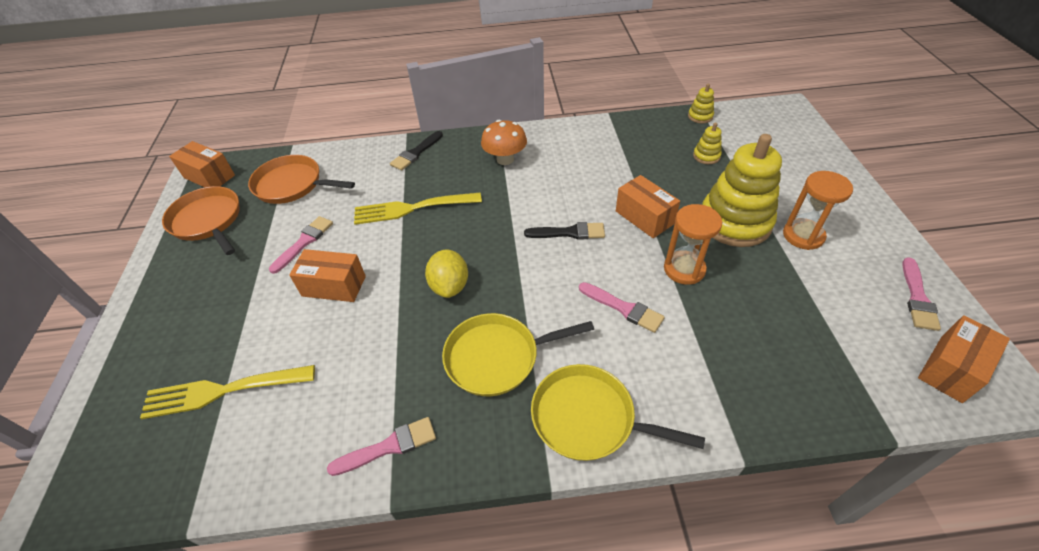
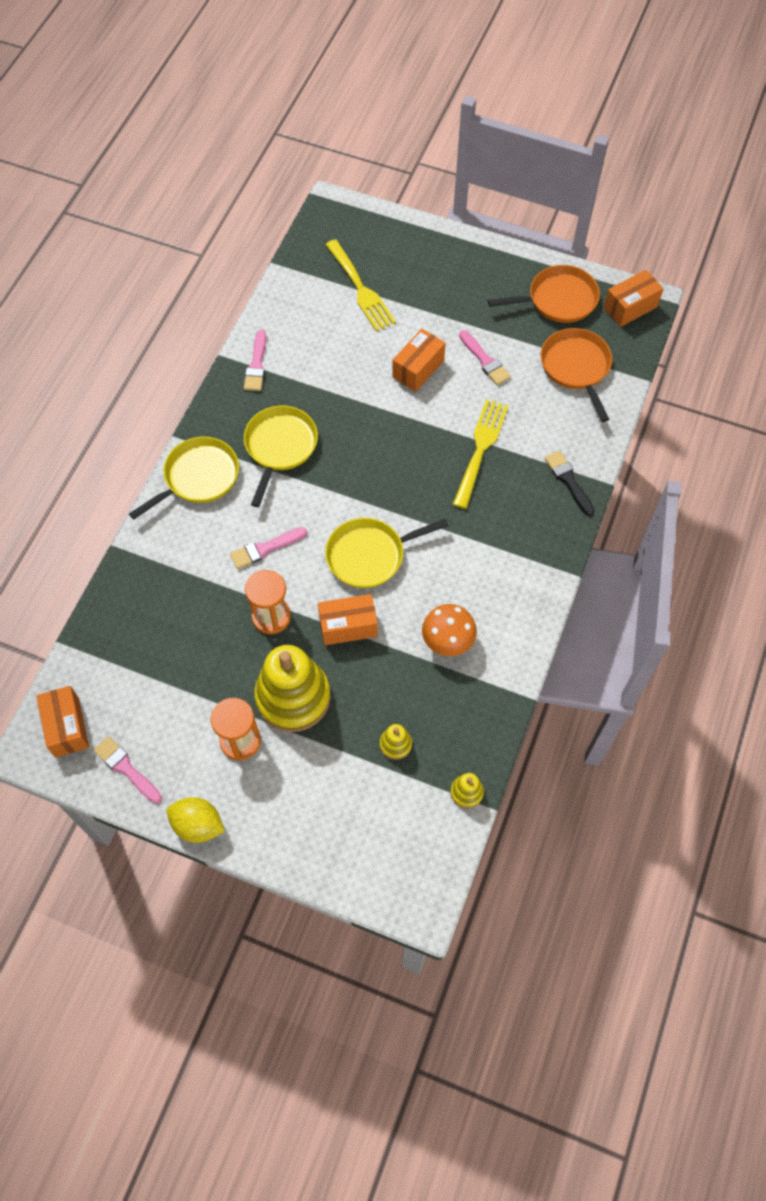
camera: 115 degrees right, 15 degrees up
yellow fork [140,365,315,419] -> yellow fork turned 135 degrees clockwise [325,239,396,331]
orange pan [248,155,355,204] -> orange pan turned 60 degrees counterclockwise [541,328,612,422]
yellow lemon [425,250,468,298] -> yellow lemon moved to [167,797,225,843]
orange mushroom [481,120,527,165] -> orange mushroom moved to [422,604,477,656]
black brush [524,222,605,239] -> yellow pan [325,518,449,588]

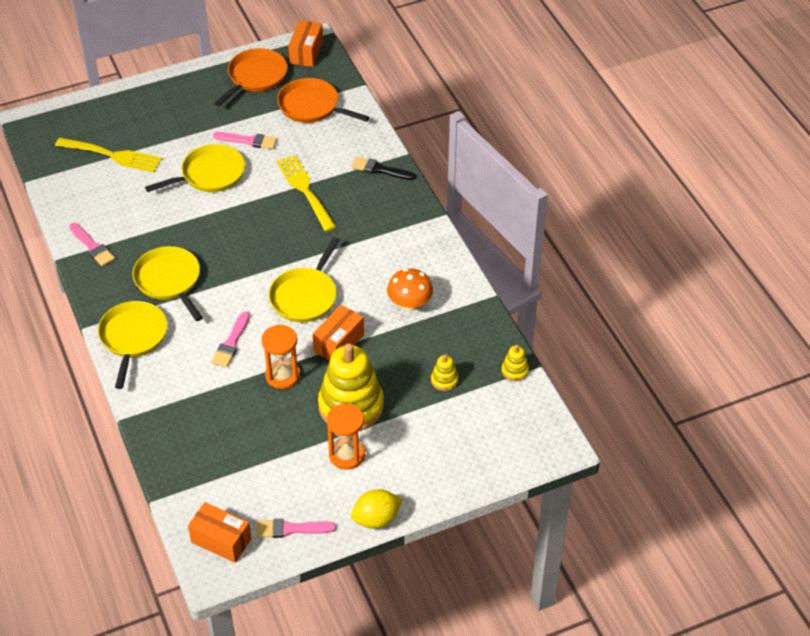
camera: 45 degrees left, 15 degrees down
orange box [392,329,446,392] -> yellow pan [145,144,245,192]

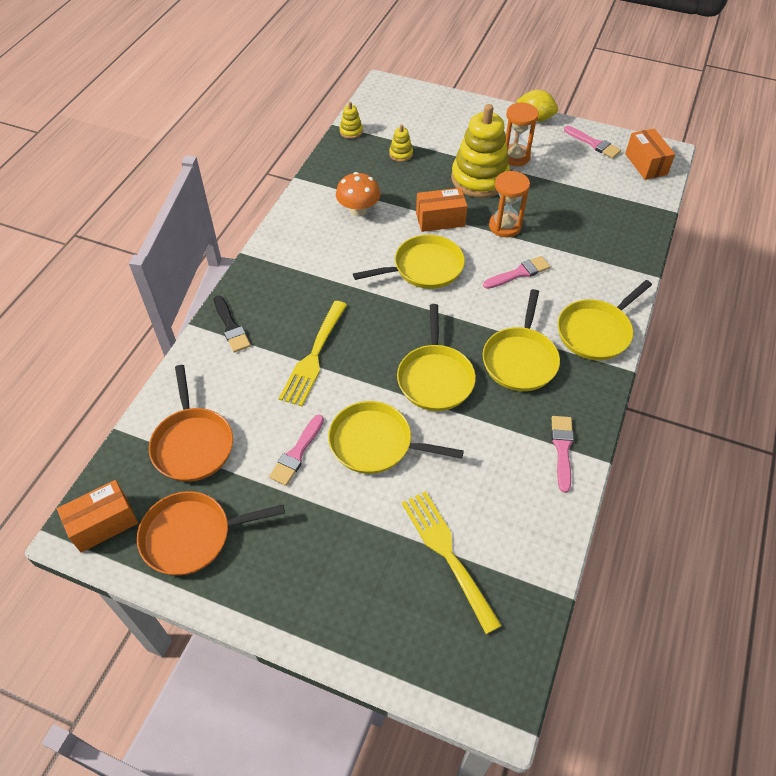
camera: 135 degrees left, 5 degrees up
pink brush [213,132,277,149] -> pink brush turned 120 degrees counterclockwise [269,414,324,486]
none -> yellow pan [397,304,476,411]

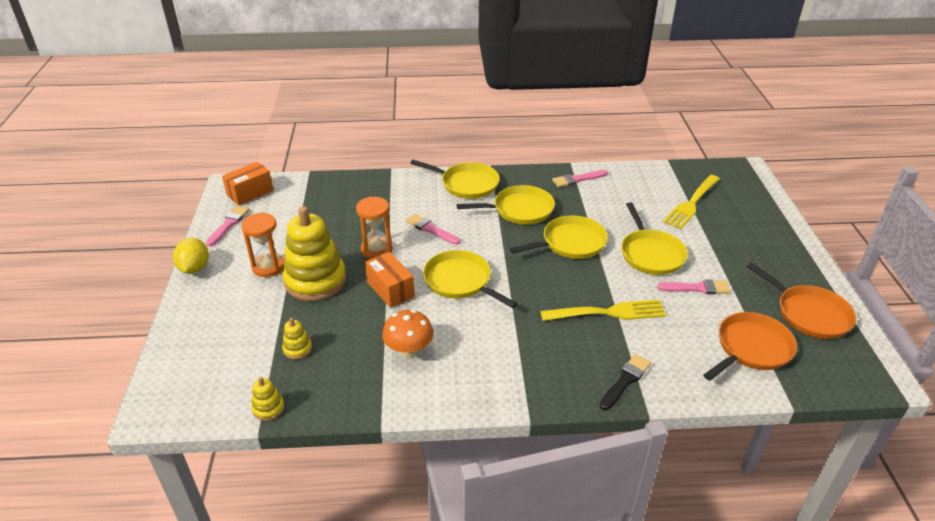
camera: 115 degrees left, 15 degrees down
orange box [57,480,138,553] -> none

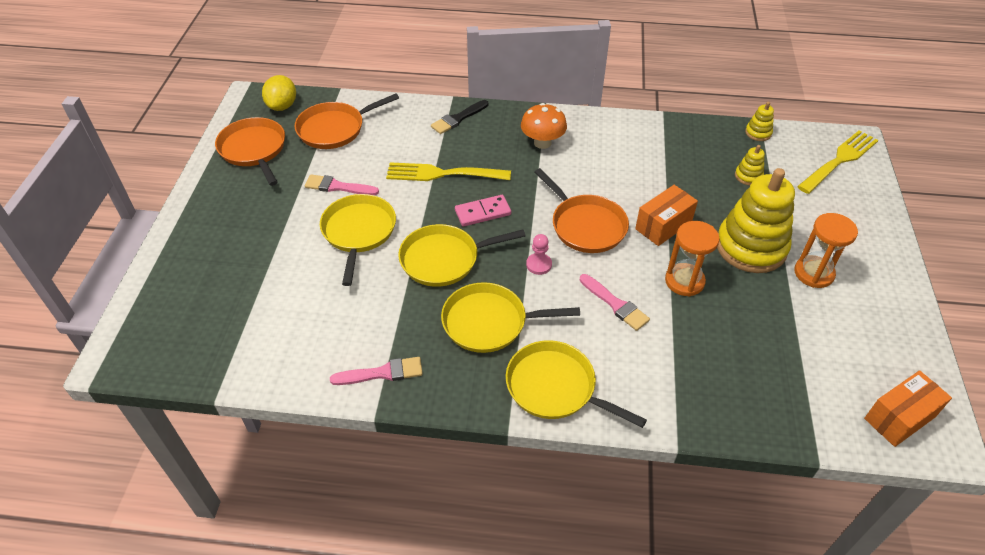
camera: 170 degrees left, 10 degrees up
yellow lemon [173,238,209,274] -> yellow lemon moved to [262,75,296,111]
pink brush [206,206,249,247] -> none
orange box [365,252,415,308] -> orange box turned 75 degrees clockwise [635,185,698,246]
orange mushroom [382,310,434,358] -> orange mushroom moved to [521,103,567,149]
yellow pan [423,250,518,308] -> orange pan [535,168,629,253]
yellow fork [663,175,720,230] -> yellow fork moved to [797,130,878,194]
none -> pink domino [455,195,511,227]
none -> pink pawn [526,234,552,275]

